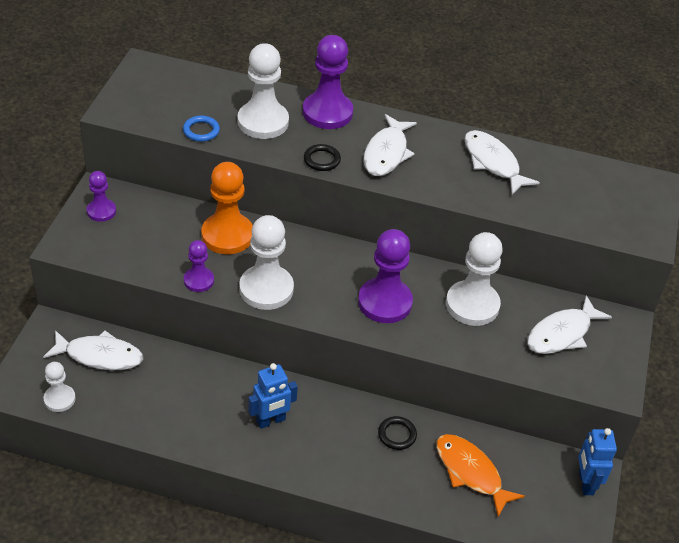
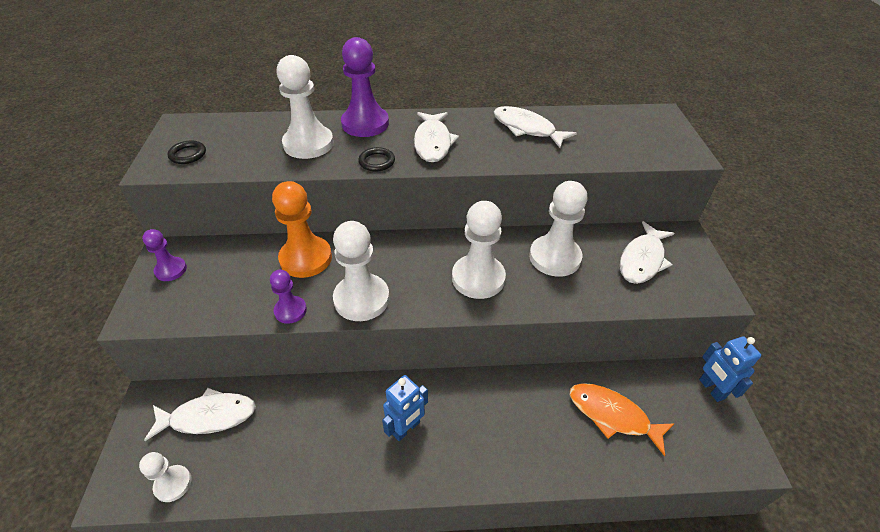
camera: 15 degrees left, 0 degrees up
blue ring [183,116,220,142] -> none
purple pawn [358,229,413,323] -> white pawn [452,201,506,299]
black ring [378,416,417,450] -> black ring moved to [167,140,206,164]

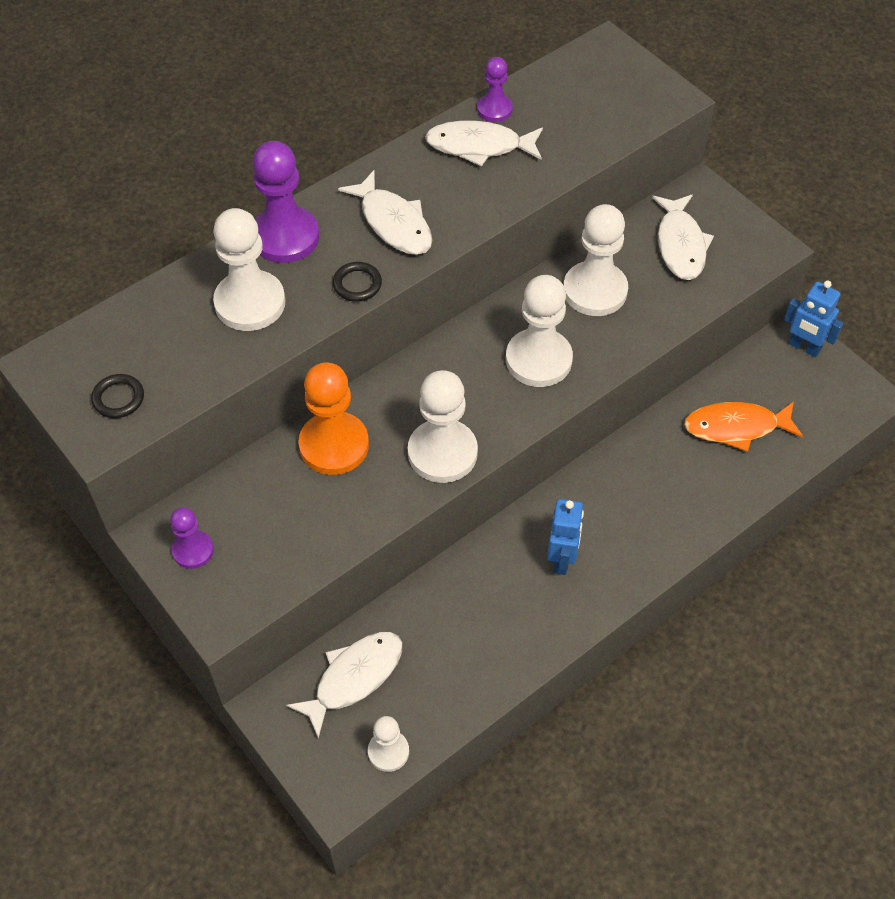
camera: 35 degrees left, 10 degrees up
purple pawn [270,270,307,324] -> purple pawn moved to [477,57,513,122]

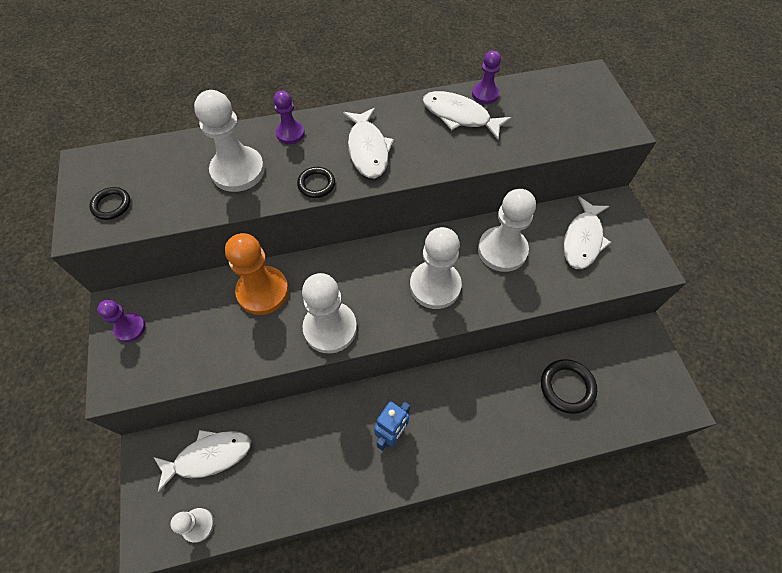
camera: 25 degrees right, 5 degrees up
purple pawn [253,141,319,263] -> purple pawn [273,90,305,144], size x0.56
orange fish [684,402,803,452] -> black ring [541,359,597,414]
blue robot [784,280,844,357] -> none

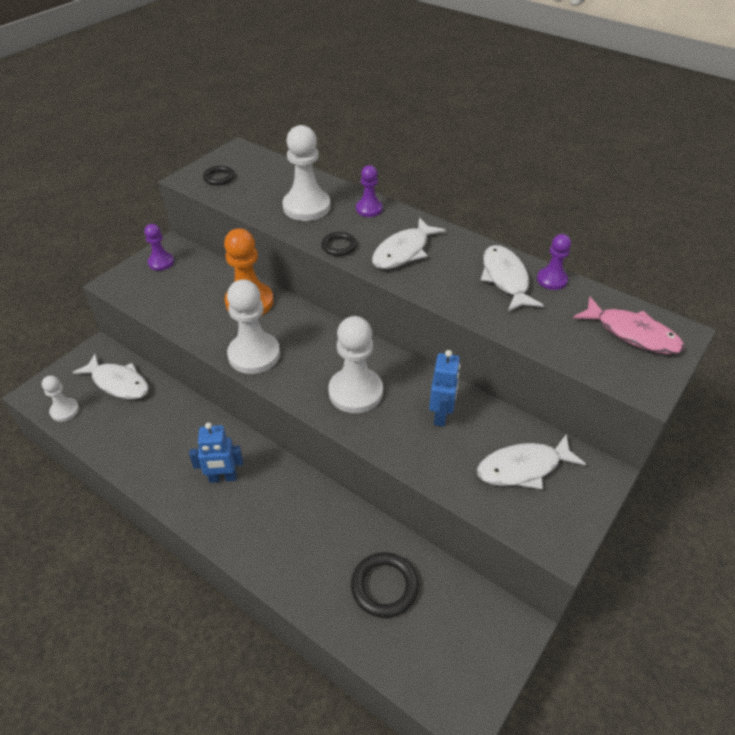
camera: 50 degrees right, 15 degrees down
white pawn [478,189,536,272] -> blue robot [429,350,460,427]
none -> pink fish [573,296,684,354]

